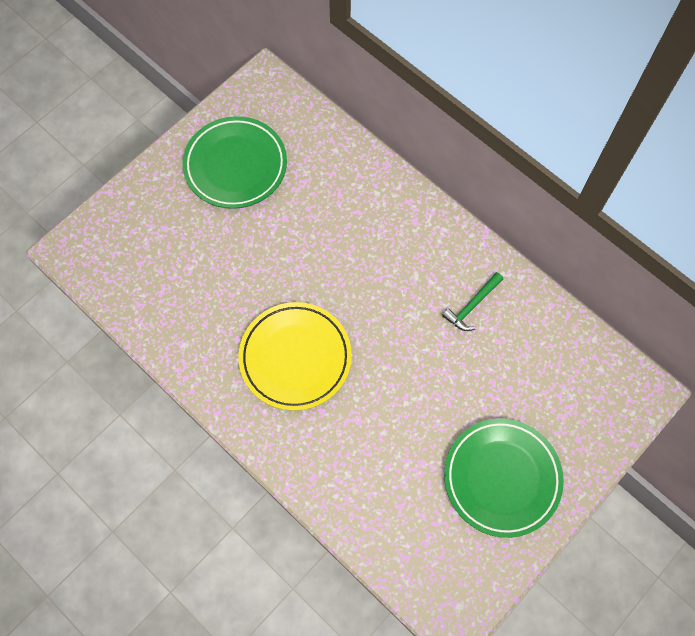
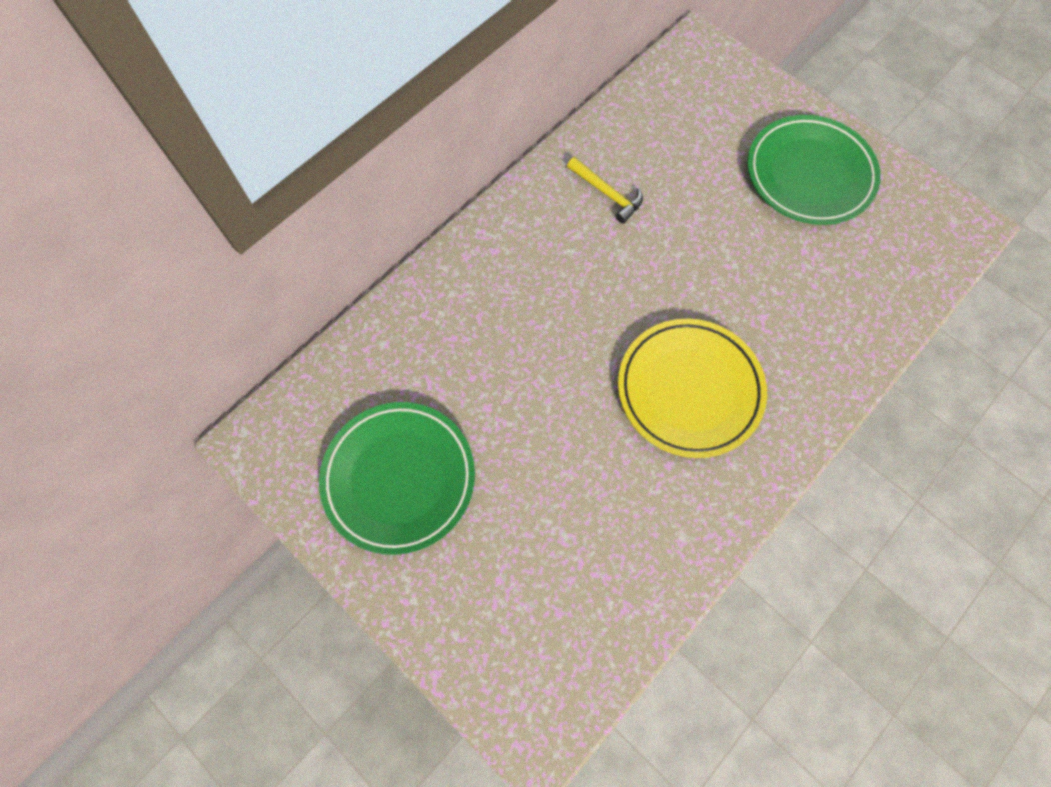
camera: 90 degrees left, 0 degrees up
green hammer [442,272,503,331] -> yellow hammer [567,157,643,223]

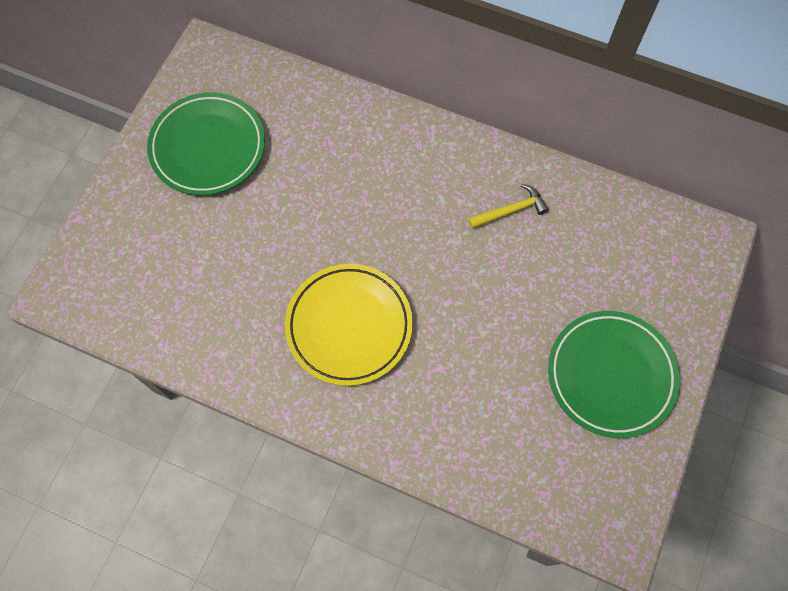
camera: 70 degrees right, 0 degrees up
yellow hammer [567,157,643,223] -> yellow hammer turned 135 degrees counterclockwise [468,184,549,229]

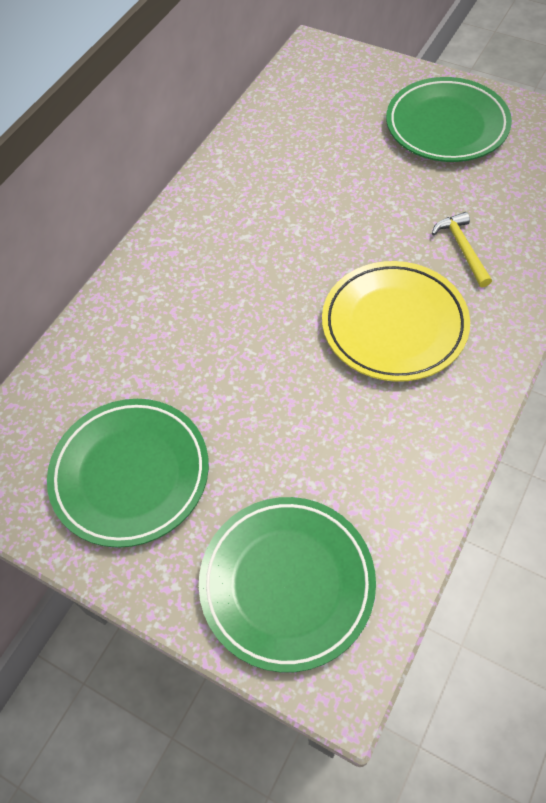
camera: 80 degrees left, 10 degrees down
yellow hammer [468,184,549,229] -> yellow hammer moved to [432,212,492,288]
none -> green plate [199,497,376,672]

